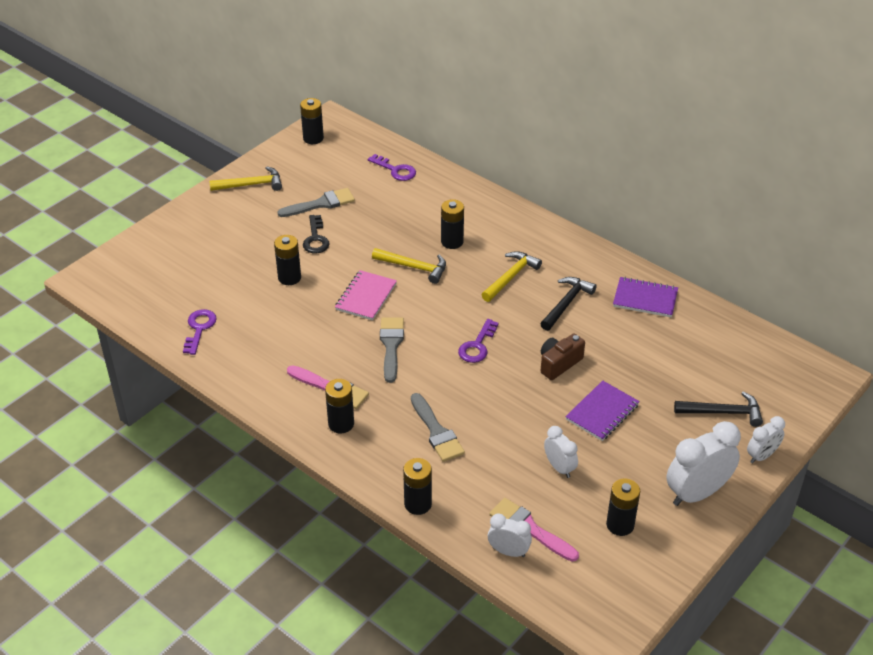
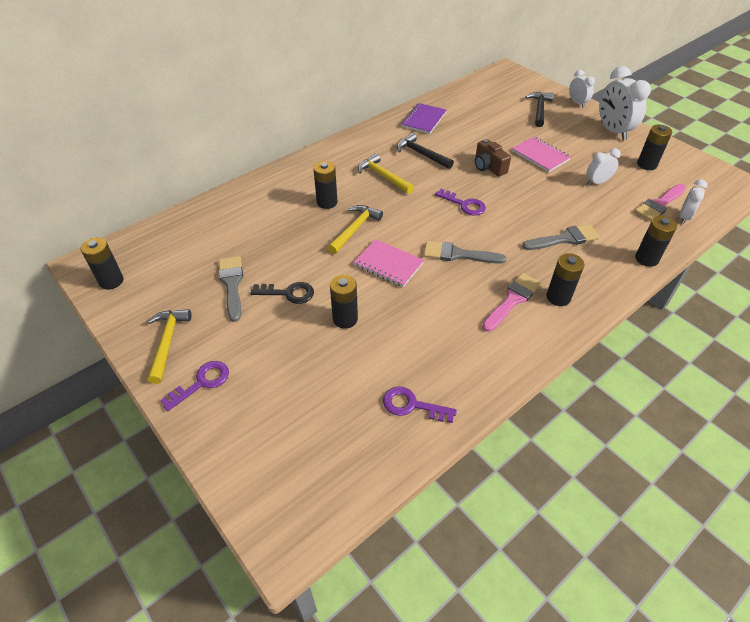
camera: 80 degrees left, 5 degrees up
purple key [368,154,416,181] -> purple key moved to [160,361,229,411]
purple notebook [565,380,640,441] -> pink notebook [512,136,571,172]

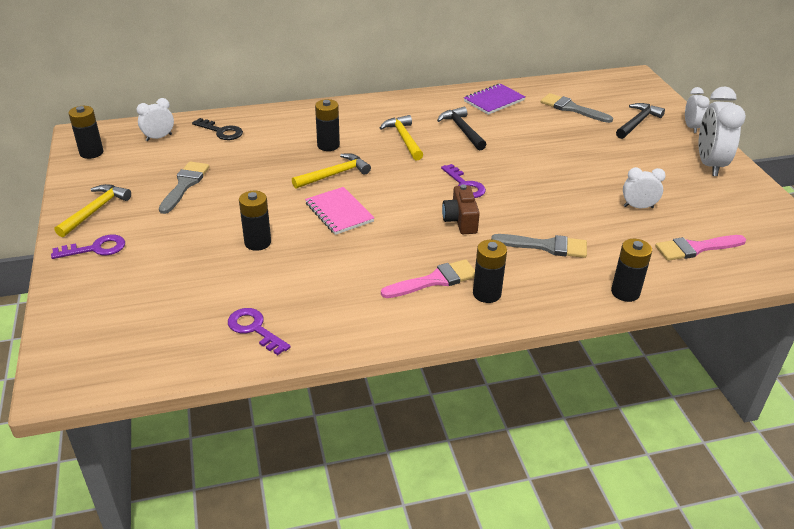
camera: 25 degrees right, 10 degrees down
black key [251,282,314,304] -> black key moved to [192,118,243,140]
grey brush [424,241,506,264] -> grey brush moved to [541,93,613,123]
brown camera [475,139,511,177] -> brown camera moved to [442,184,480,234]
pink notebook [512,136,571,172] -> none
black battery [637,125,672,170] -> none
white clock [679,179,708,224] -> white clock moved to [137,98,174,141]

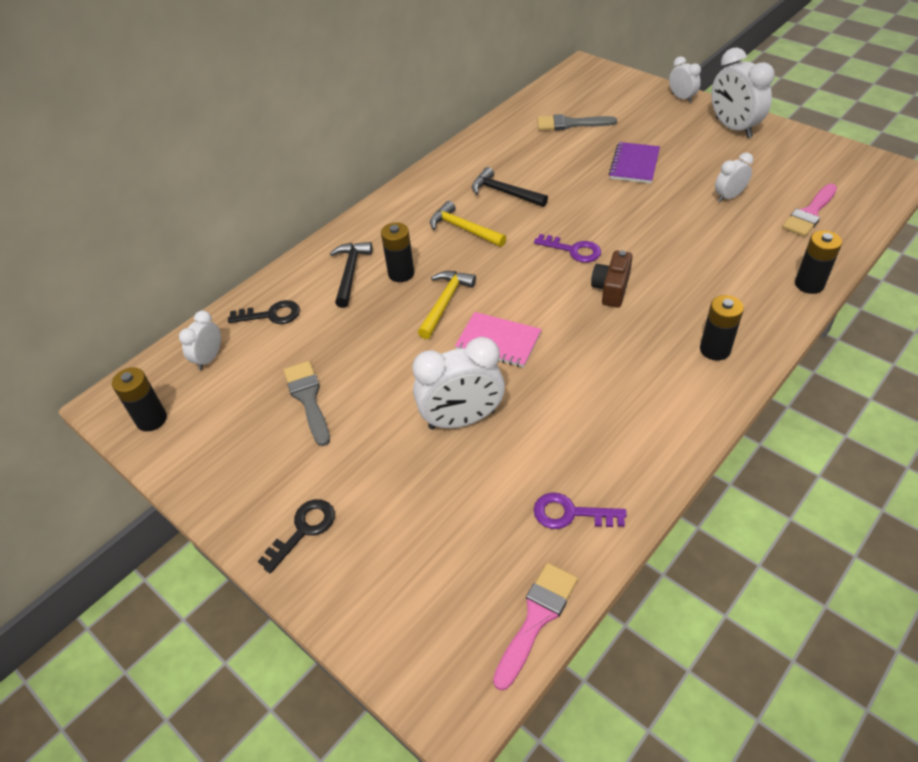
camera: 30 degrees left, 10 degrees up
purple key [51,235,125,259] -> black key [258,499,335,573]
yellow hammer [55,184,131,237] -> none
black battery [239,191,271,251] -> white clock [412,337,505,430]
pink brush [381,259,475,298] -> pink brush moved to [493,563,578,691]
brown camera [442,184,480,234] -> brown camera turned 60 degrees clockwise [591,250,633,308]
purple notebook [464,83,526,115] -> purple notebook moved to [609,142,660,183]
grey brush [491,234,587,258] -> none
black hammer [616,103,665,139] -> black hammer moved to [330,242,373,308]

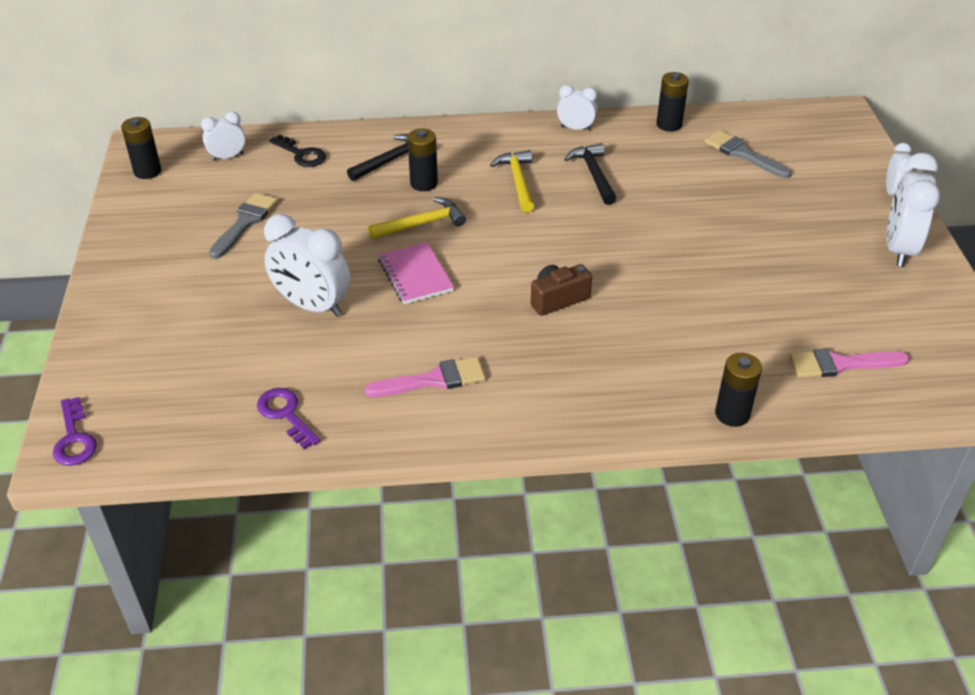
camera: 40 degrees right, 5 degrees down
black key [258,499,335,573] -> none
pink brush [493,563,578,691] -> pink brush moved to [364,357,485,397]
purple key [534,234,601,263] -> purple key moved to [53,397,97,466]
purple notebook [609,142,660,183] -> none
black battery [700,295,744,360] -> black battery moved to [656,72,689,132]
white clock [715,153,753,202] -> white clock moved to [557,85,597,131]

